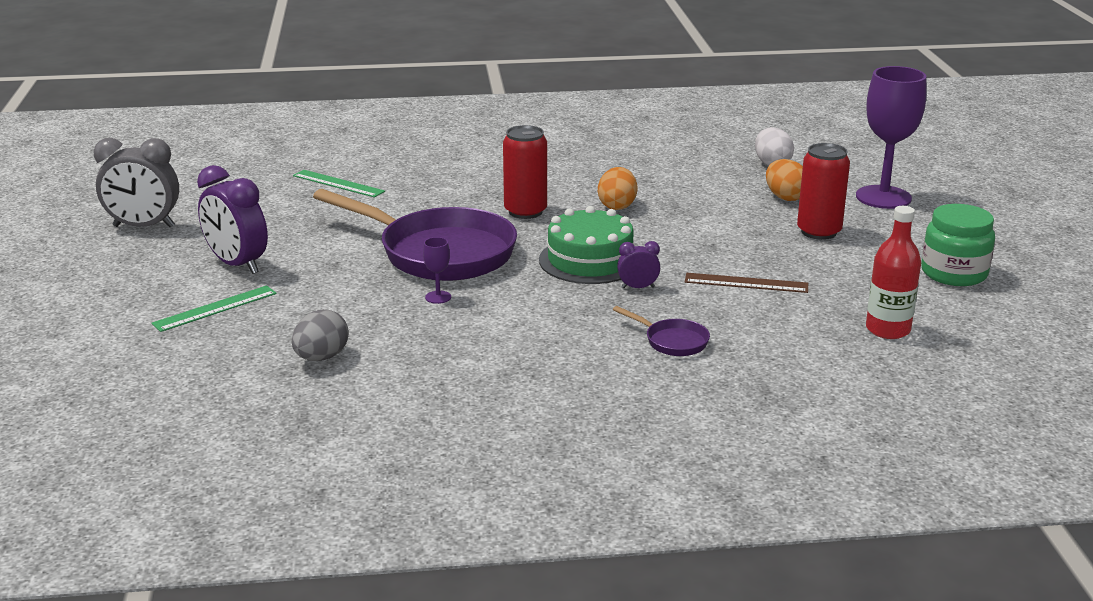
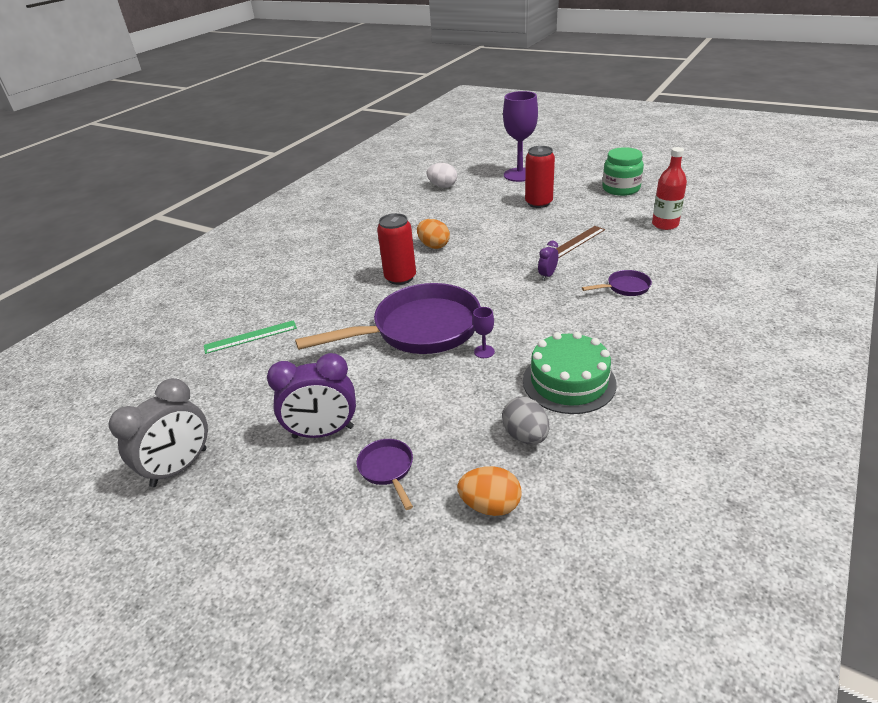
camera: 50 degrees left, 10 degrees up
green ruler [151,285,277,332] -> purple pan [357,439,413,510]
green cake [539,206,634,284] -> green cake moved to [523,332,617,414]
orange egg [766,159,803,201] -> orange egg moved to [457,466,521,516]

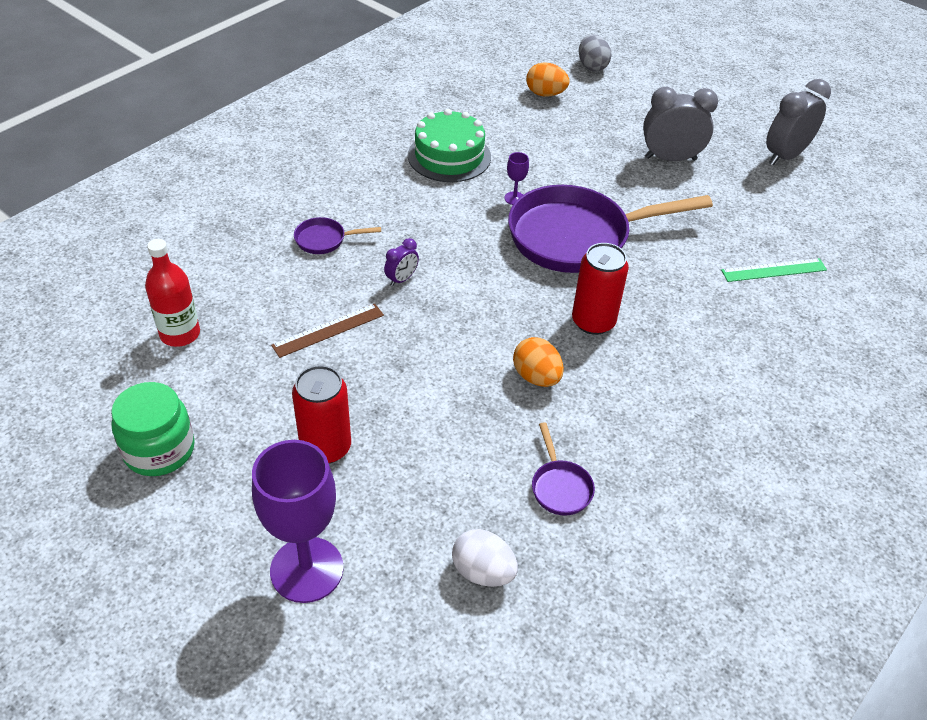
camera: 175 degrees left, 10 degrees up
purple clock [267,353,356,439] -> grey clock [643,87,718,161]
purple pan [357,439,413,510] -> purple pan moved to [532,422,595,516]
grey egg [502,397,549,444] -> grey egg moved to [579,34,612,71]

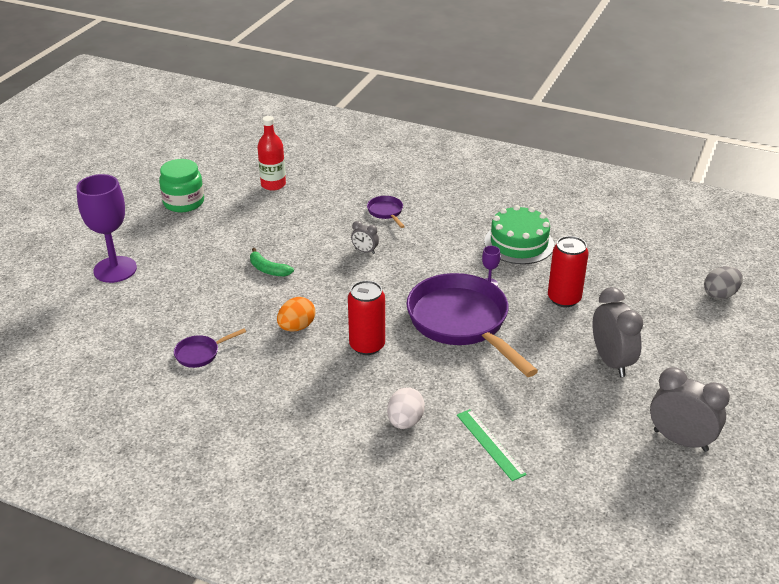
camera: 75 degrees right, 10 degrees down
brown ruler [271,304,384,358] -> none
red can [292,365,351,463] -> red can moved to [548,236,589,307]
purple clock [384,238,419,286] -> grey clock [351,221,379,254]
white egg [452,529,518,587] -> white egg moved to [387,387,425,429]
orange egg [526,62,570,97] -> none
none -> green banana [250,248,294,277]

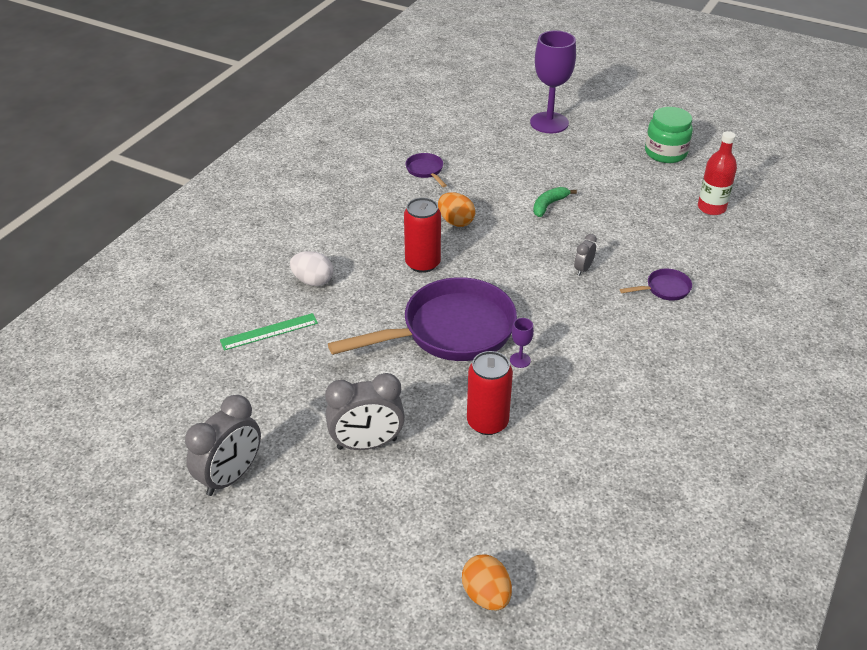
camera: 95 degrees right, 5 degrees up
green cake [484,205,554,264] -> none
grey egg [704,266,743,300] -> orange egg [462,554,512,611]

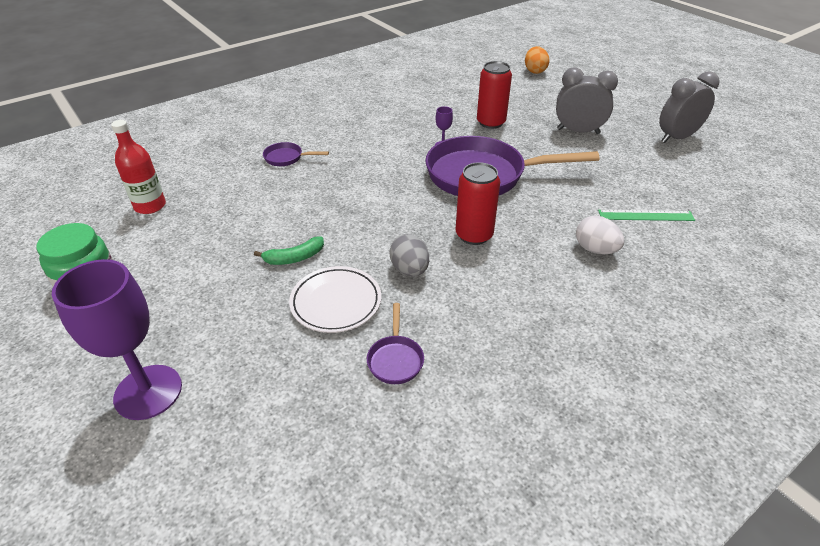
camera: 155 degrees left, 0 degrees up
orange egg [438,192,475,227] -> grey egg [389,234,429,276]
grey clock [574,234,597,276] -> none
none -> white plate [289,266,381,333]

